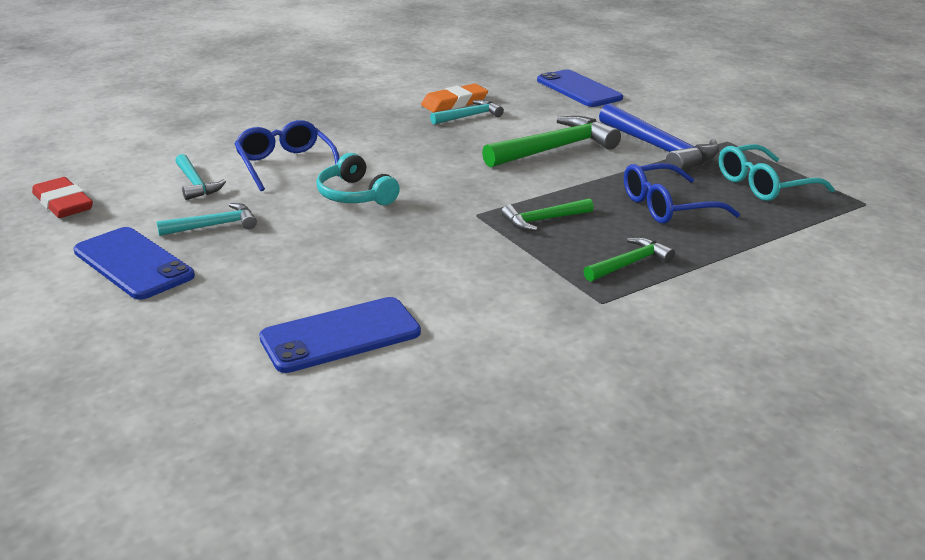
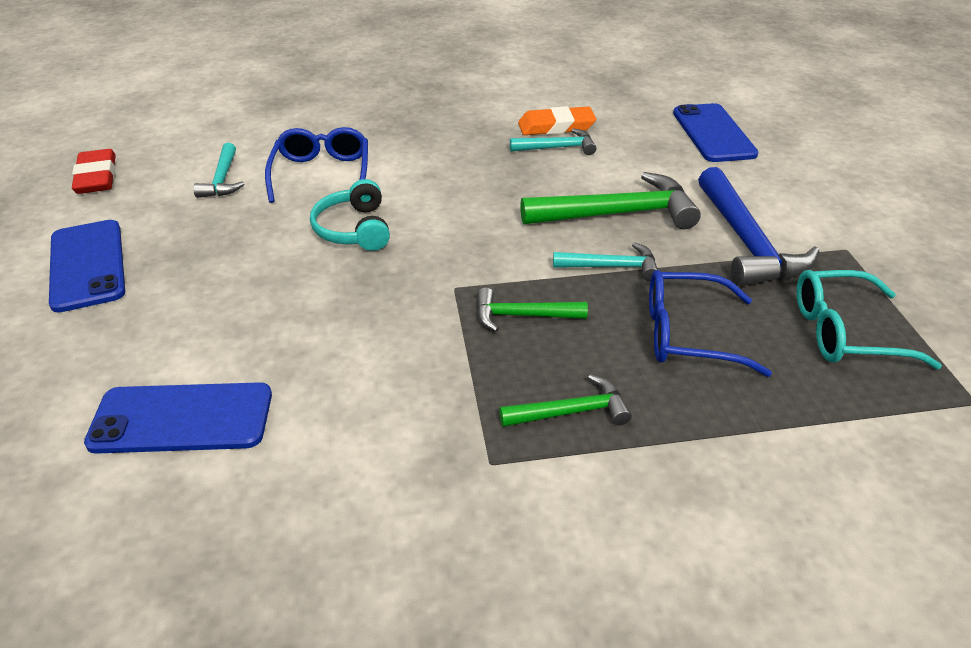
camera: 25 degrees right, 10 degrees up
turquoise hammer [157,203,257,236] -> turquoise hammer moved to [553,242,658,281]

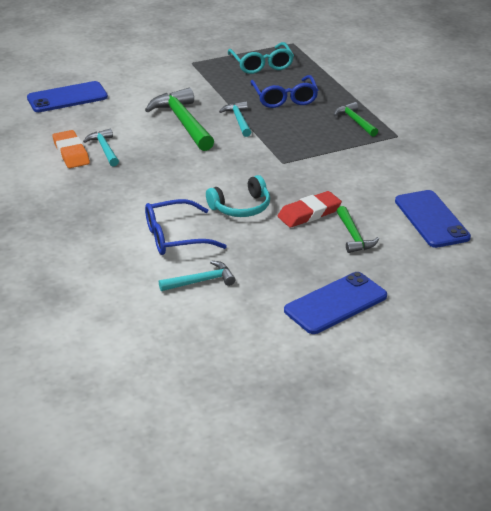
camera: 105 degrees left, 5 degrees down
red eraser [72,149,116,194] -> red eraser moved to [278,191,342,228]
green hammer [477,287,588,332] -> green hammer moved to [337,206,379,253]
blue hammer [698,167,820,286] -> none

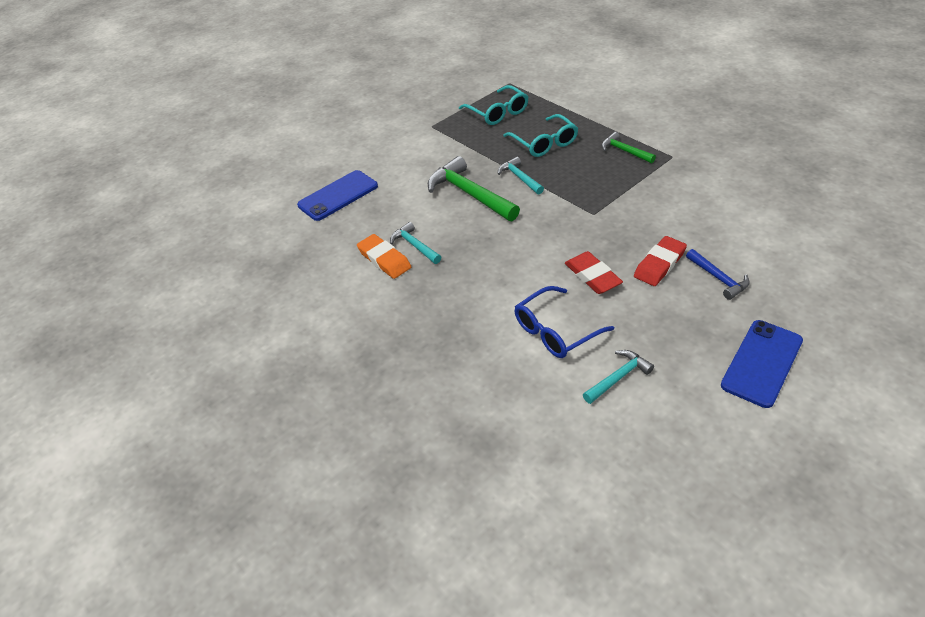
camera: 15 degrees left, 10 degrees up
turquoise headphones [206,175,270,217] -> red eraser [565,251,623,294]
blue glasses [250,75,318,108] -> turquoise glasses [503,114,578,157]
green hammer [337,206,379,253] -> blue hammer [686,249,750,300]
blue phone [395,190,471,248] -> none

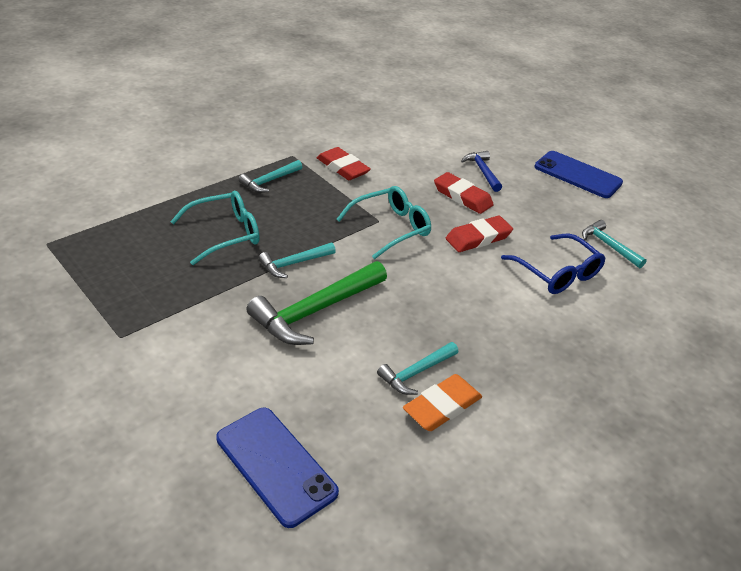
camera: 95 degrees left, 5 degrees down
turquoise glasses [459,85,528,125] -> turquoise glasses moved to [336,186,431,259]
green hammer [602,132,656,163] -> turquoise hammer [239,160,302,193]
blue hammer [686,249,750,300] -> blue hammer turned 75 degrees counterclockwise [461,151,502,192]
none -> red eraser [317,147,371,180]

